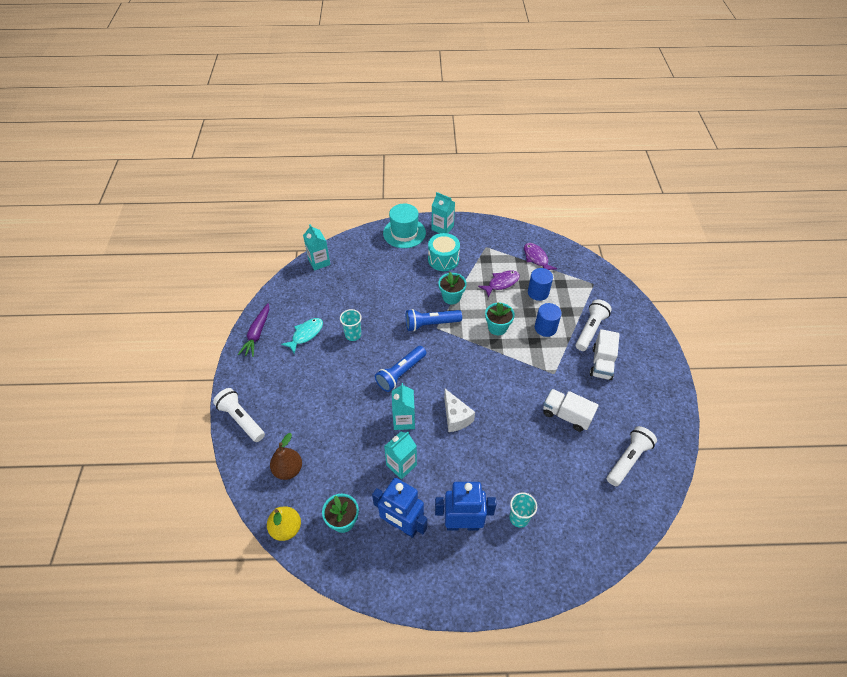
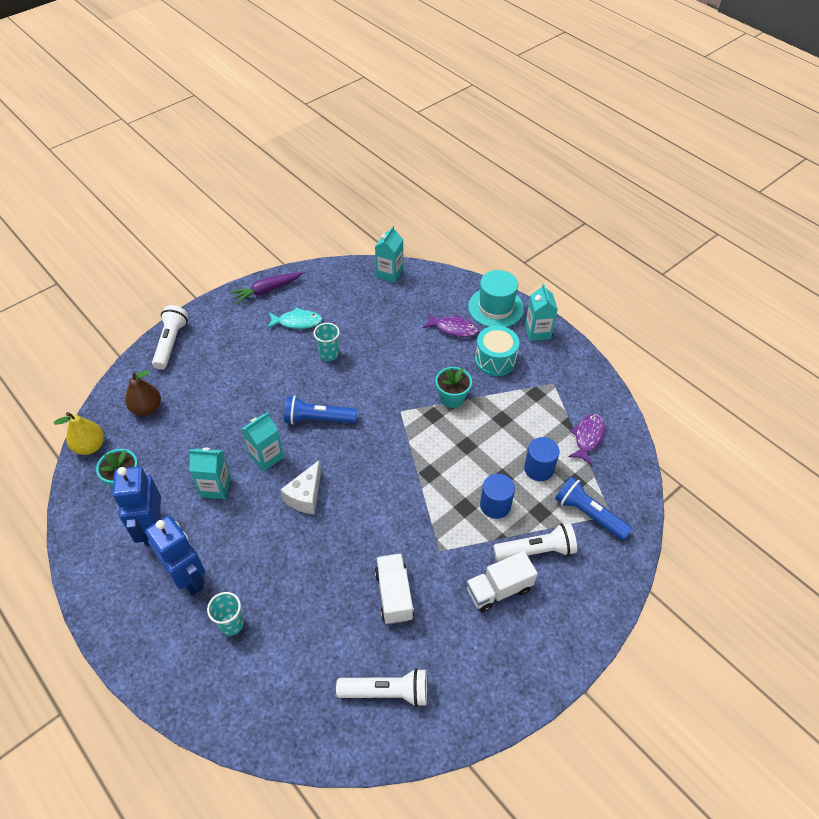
camera: 50 degrees right, 0 degrees up
blue flashlight [406,309,462,331] -> blue flashlight moved to [555,476,633,540]
purple fish [478,270,520,298] -> purple fish moved to [423,313,479,337]
turquoise flower pot [485,303,515,335] -> none

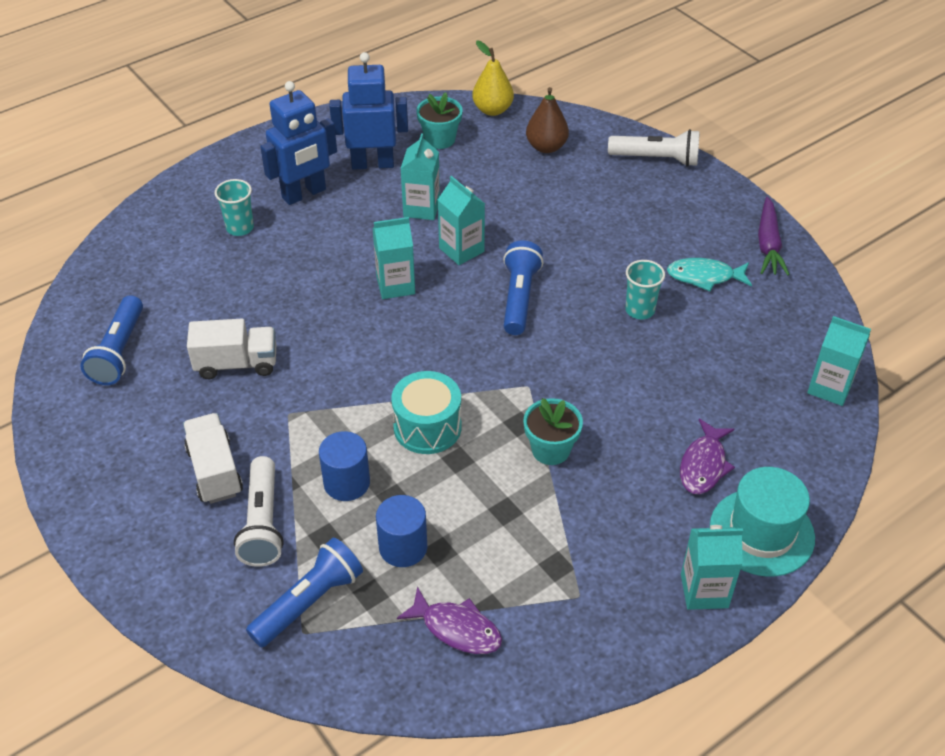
camera: 95 degrees right, 5 degrees down
purple carrot [230,272,303,304] -> purple carrot turned 150 degrees counterclockwise [758,197,790,275]
turquoise fish [267,307,322,329] -> turquoise fish turned 90 degrees clockwise [667,258,752,291]
white cheese [281,460,321,514] -> turquoise carton [372,217,415,299]
white flashlight [336,668,427,707] -> blue flashlight [80,295,143,385]
turquoise drum [475,326,519,376] -> turquoise drum moved to [391,371,462,454]

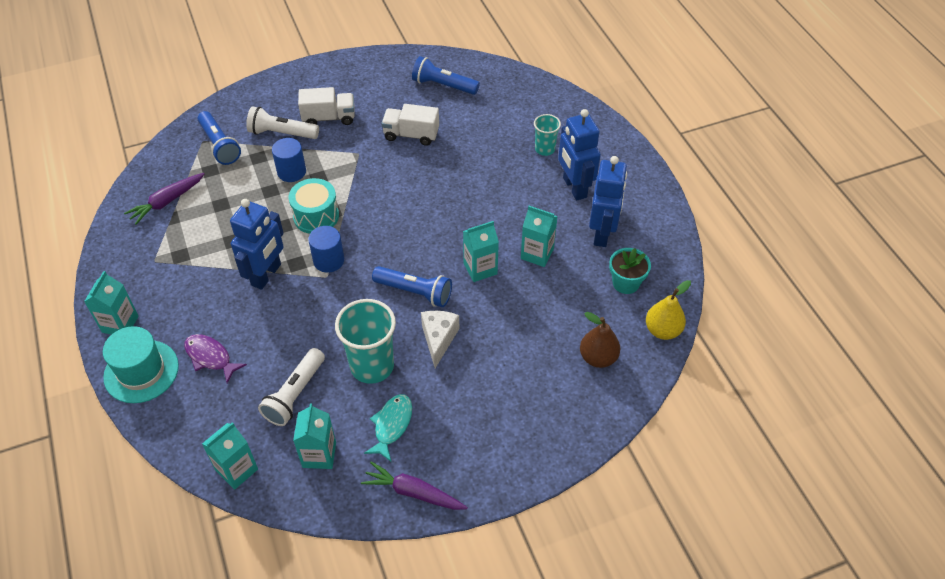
camera: 105 degrees right, 5 degrees up
white truck [187,319,276,379] -> white truck turned 90 degrees clockwise [381,104,439,146]
turquoise carton [372,217,415,299] -> turquoise carton moved to [293,403,336,469]
blue cylinder [376,495,427,567] -> blue cylinder moved to [308,226,344,273]
purple fish [397,586,502,654] -> purple carrot [124,173,204,225]
turquoise flower pot [524,398,583,465] -> blue robot [230,199,284,290]
white flashlight [608,129,700,167] -> white flashlight moved to [258,348,325,426]
turquoise cup [625,260,665,319] -> turquoise cup [335,299,396,384], size x1.80
none -> white cheese [421,311,459,368]

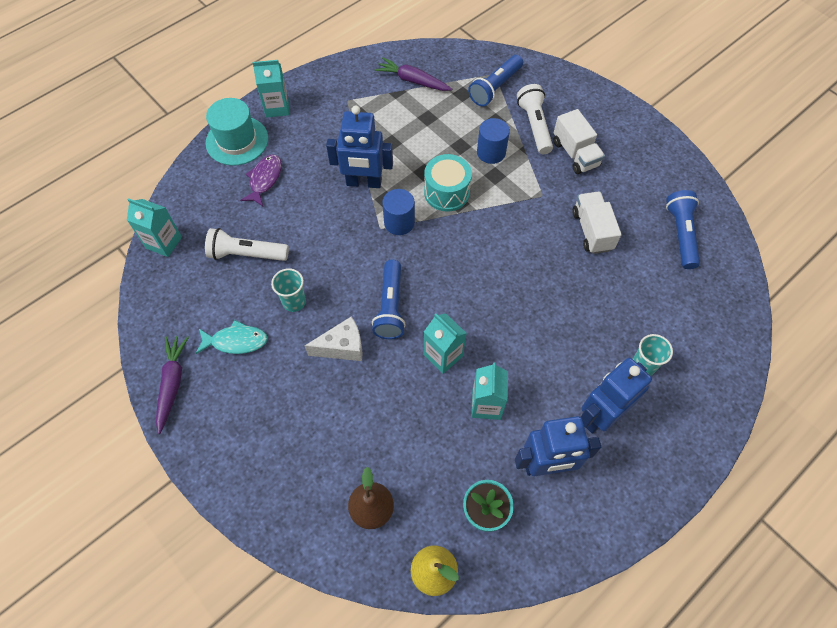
camera: 70 degrees right, 10 degrees up
turquoise carton [293,403,336,469] -> none
turquoise cup [335,299,396,384] -> turquoise cup [271,268,306,312], size x0.55

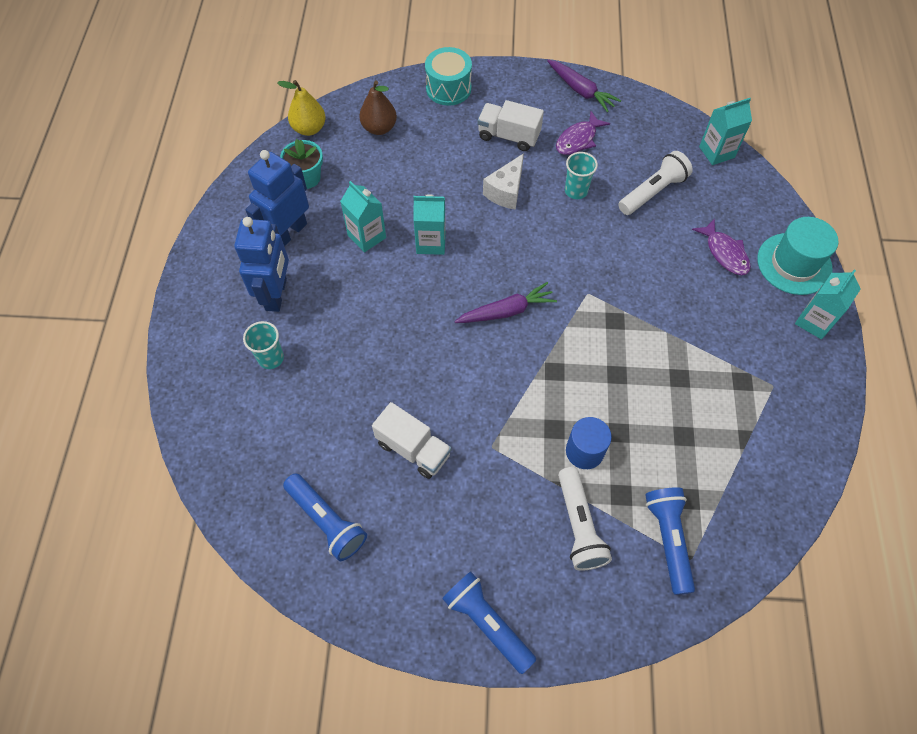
camera: 135 degrees right, 0 degrees up
turquoise fish [196,320,268,354] -> purple fish [556,111,610,155]
blue robot [326,106,393,188] -> none
blue flashlight [372,260,406,339] -> blue flashlight moved to [442,572,536,674]
purple carrot [375,58,452,91] -> purple carrot moved to [454,282,557,323]
blue cylinder [382,189,415,235] -> none
turquoise drum [424,154,472,212] -> turquoise drum moved to [425,47,472,106]
white flashlight [517,84,553,154] -> white flashlight turned 45 degrees clockwise [558,467,612,571]
white truck [554,109,605,174] -> white truck moved to [478,100,544,151]

